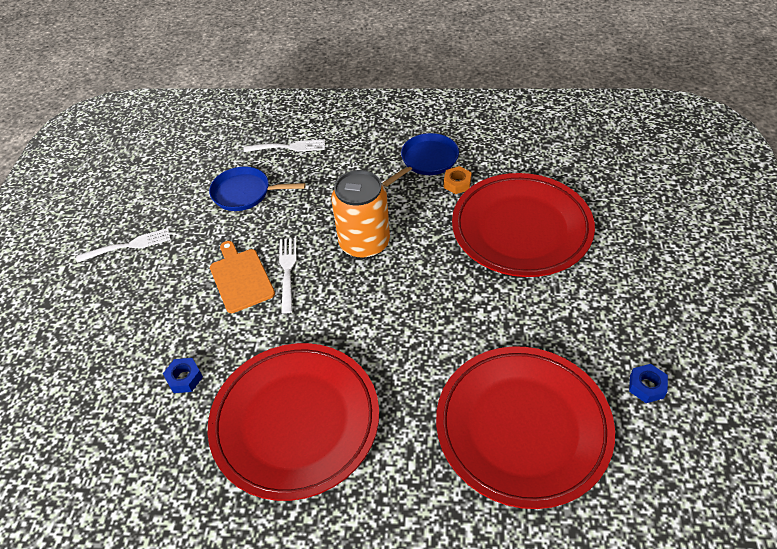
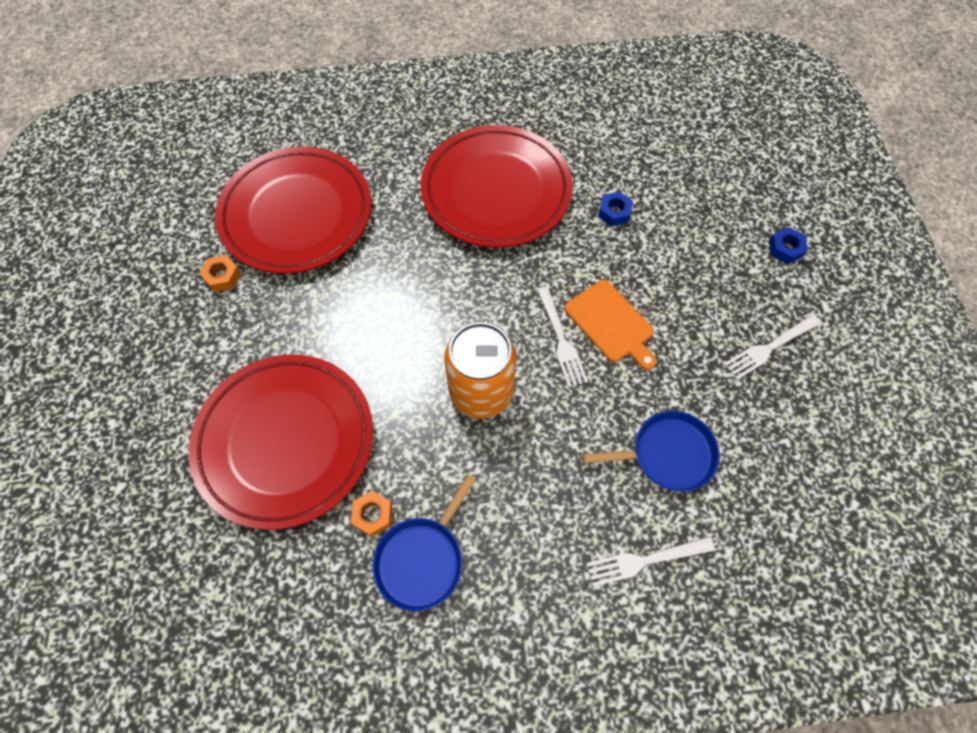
camera: 165 degrees right, 15 degrees up
blue nut [629,364,668,403] -> blue nut moved to [769,227,808,264]
none -> orange nut [199,255,241,292]

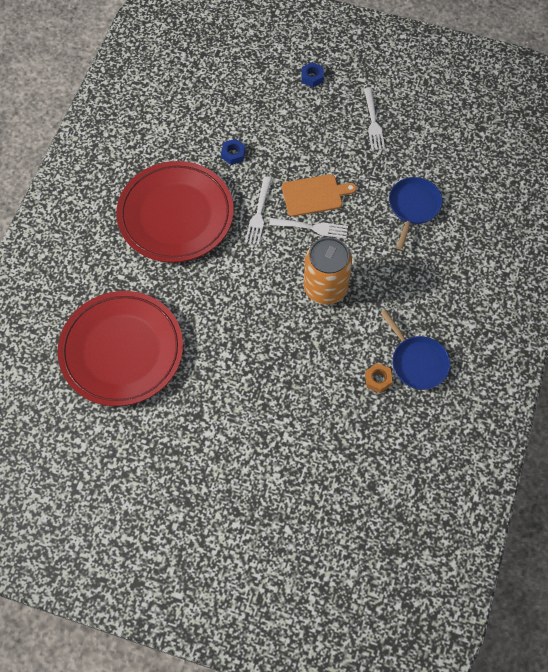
camera: 65 degrees left, 0 degrees up
red plate [189,354,373,530] -> none
orange nut [199,255,241,292] -> none
white fork [586,537,715,587] -> white fork moved to [245,176,272,245]

